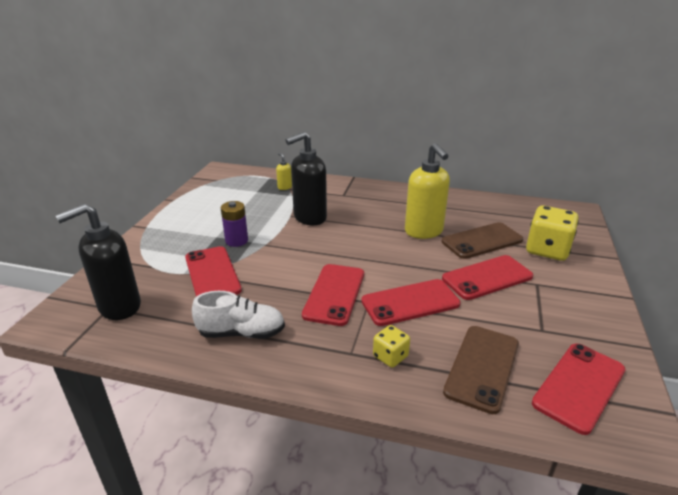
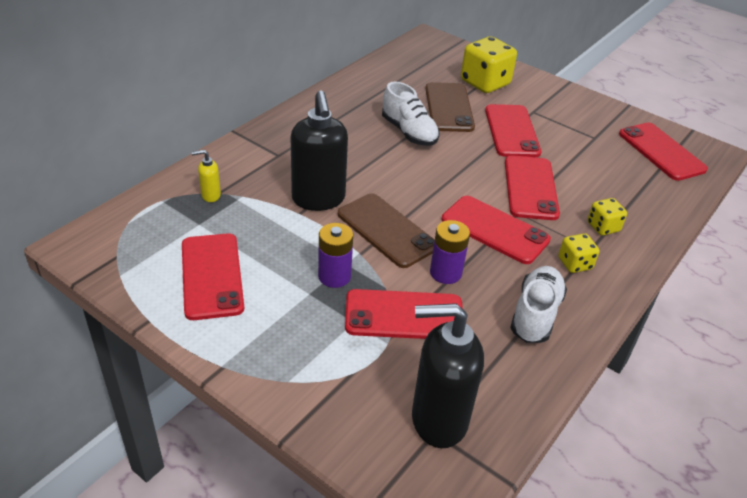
camera: 70 degrees left, 10 degrees up
black soap dispenser [55,204,141,320] -> black soap dispenser turned 105 degrees clockwise [412,303,484,448]
yellow soap dispenser [405,143,450,239] -> white shoe [382,81,440,146]
brown phone [443,326,519,414] -> brown phone moved to [338,193,435,268]
none -> red phone [182,233,244,320]
none -> purple battery [430,220,470,284]
none -> yellow dice [558,233,599,273]

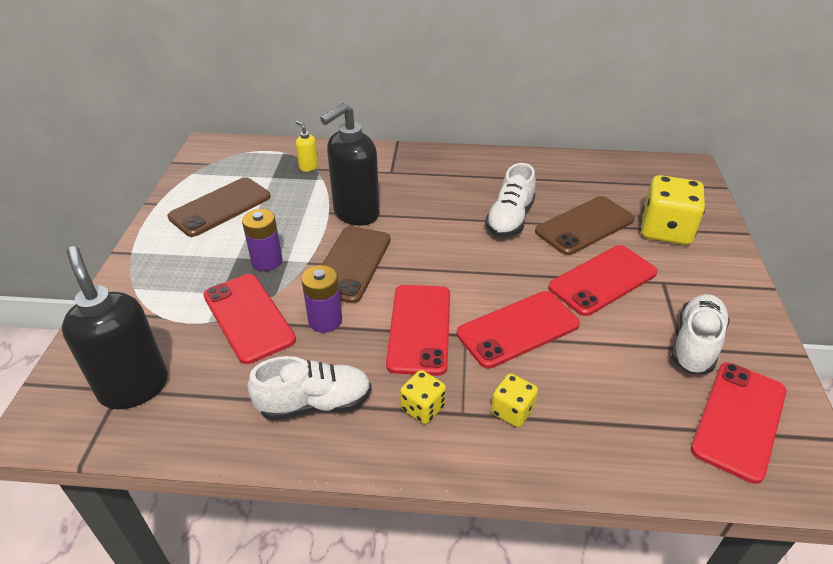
camera: 60 degrees right, 0 degrees up
red phone [182,233,244,320] -> brown phone [168,177,271,237]
none -> white shoe [671,294,730,374]

